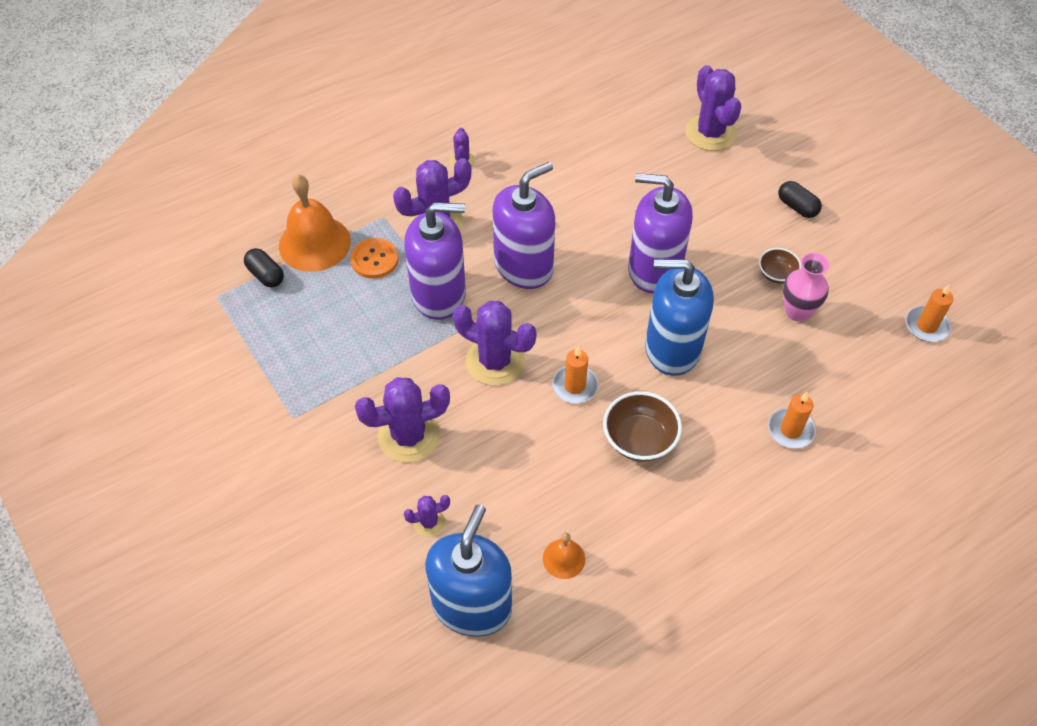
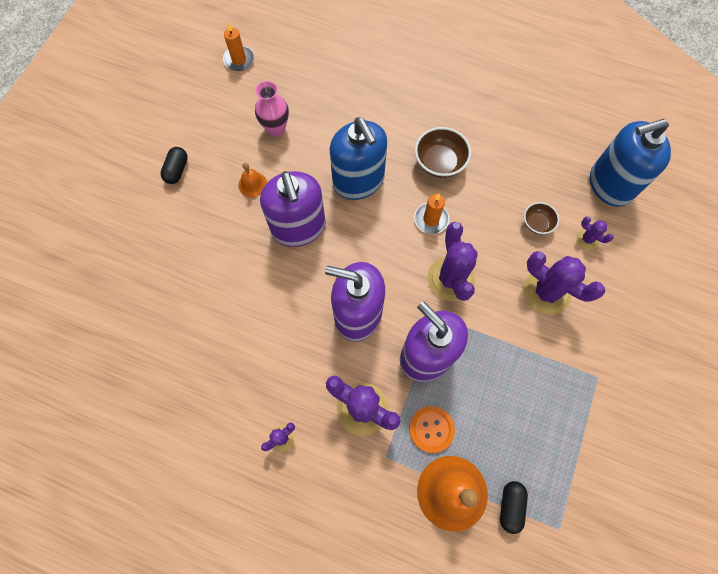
camera: 125 degrees left, 15 degrees up
orange bell [543,533,585,579] -> orange bell moved to [238,163,267,197]
purple cactus [685,65,741,151] -> none
brown bowl [759,248,802,284] -> brown bowl moved to [524,202,559,234]
orange candle [768,392,816,449] -> none

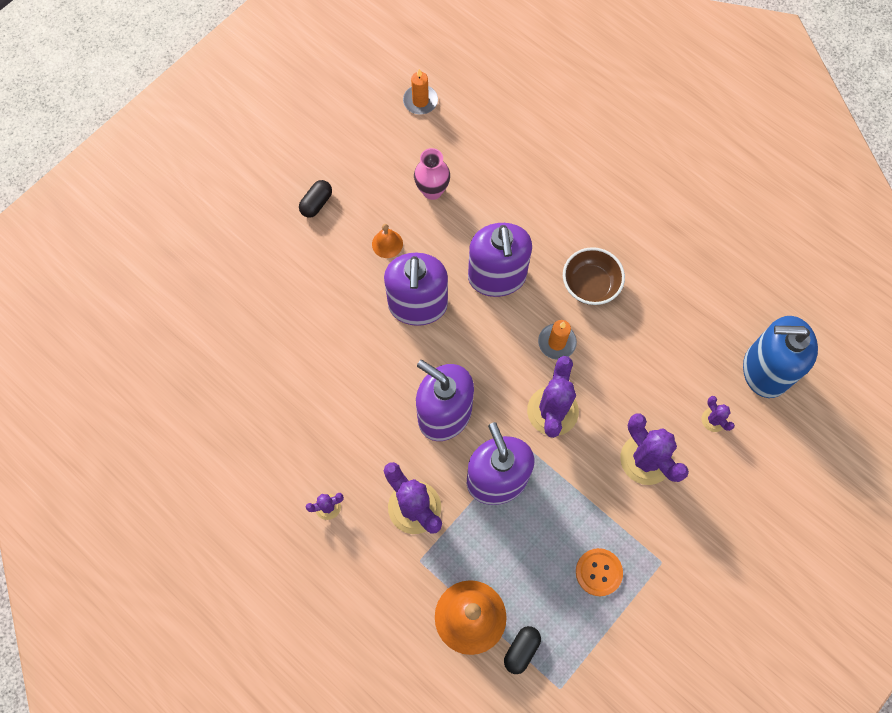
camera: 20 degrees right, 0 degrees up
blue soap dispenser [330,117,387,200] -> purple soap dispenser [468,223,532,297]
orange button [409,406,455,453] -> orange button moved to [576,548,623,596]
brown bowl [524,202,559,234] -> none

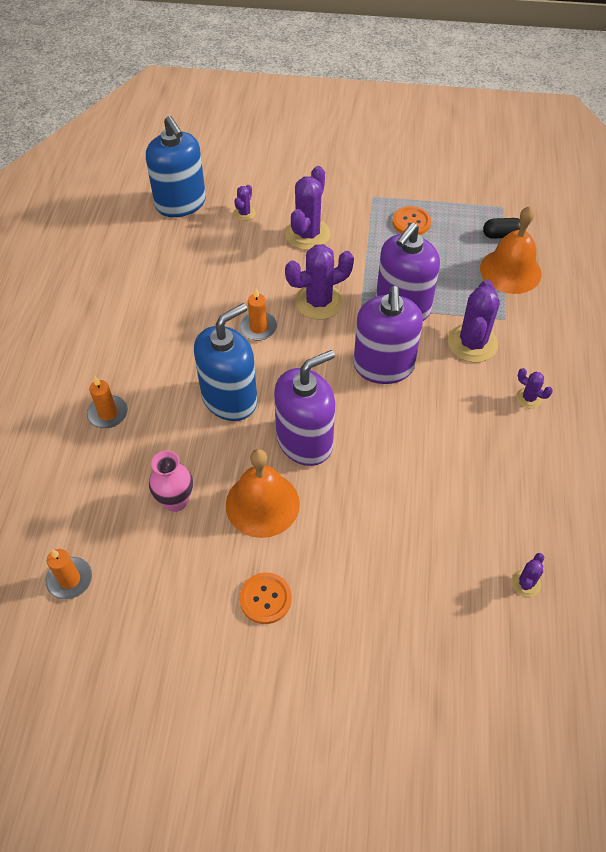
camera: 125 degrees left, 15 degrees down
black capsule [299,180,332,218] -> orange button [239,572,292,624]
orange bell [372,224,403,258] -> orange bell [226,449,300,538], size x2.03
purple soap dispenser [468,223,532,297] -> blue soap dispenser [194,303,257,421]
brown bowl [563,247,625,305] -> none
none -> orange candle [87,376,128,428]
none -> purple cactus [511,553,544,597]

